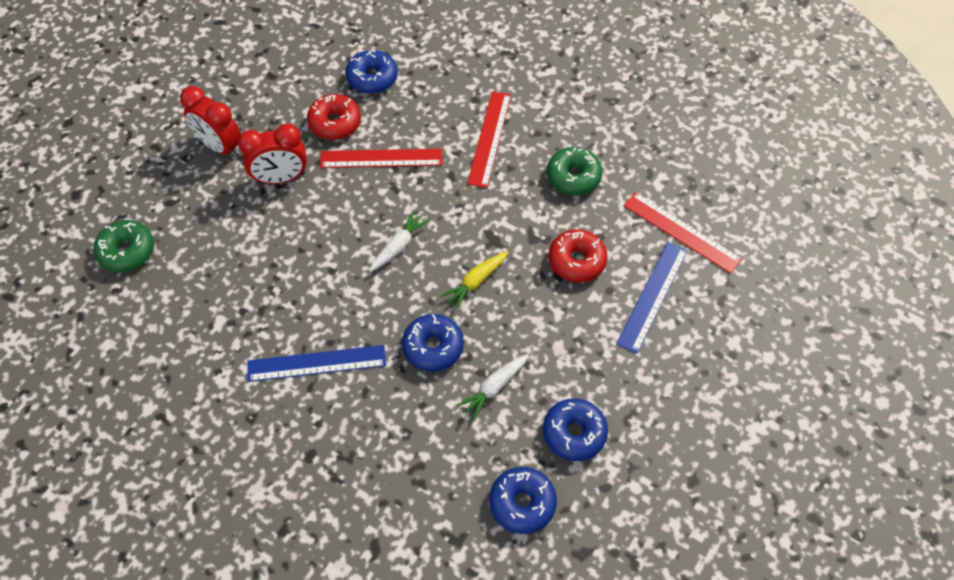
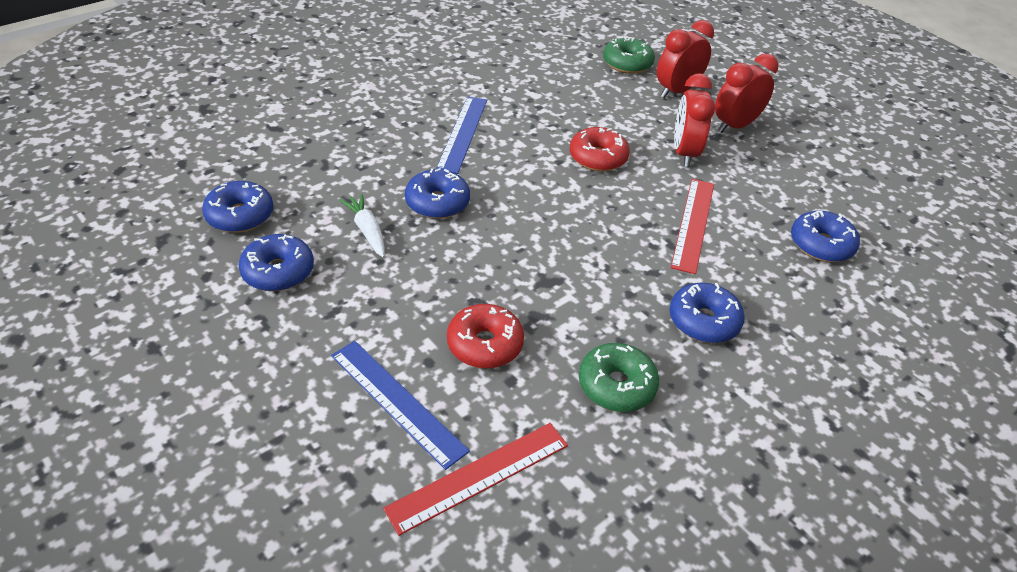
camera: 105 degrees right, 15 degrees down
red donut [307,94,361,140] -> red donut moved to [569,127,630,172]
white carrot [369,210,430,272] -> none
yellow carrot [440,251,509,310] -> none
red ruler [467,91,511,188] -> blue donut [670,283,745,343]
none -> red clock [657,20,714,98]

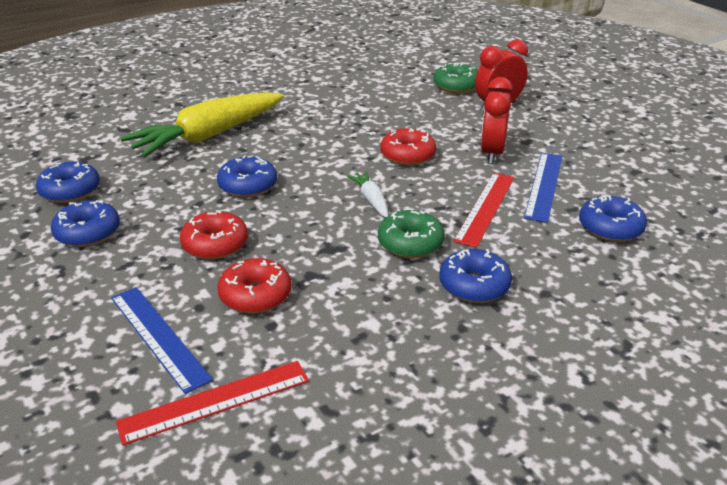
camera: 10 degrees right, 10 degrees down
white carrot [339,193,385,258] -> white carrot moved to [347,171,388,218]
blue ruler [436,96,487,174] -> blue ruler moved to [524,153,563,223]
green donut [579,343,659,412] -> green donut moved to [378,210,445,258]
red clock [715,53,778,133] -> none
none -> yellow carrot [120,92,284,157]
none -> red donut [180,210,248,260]

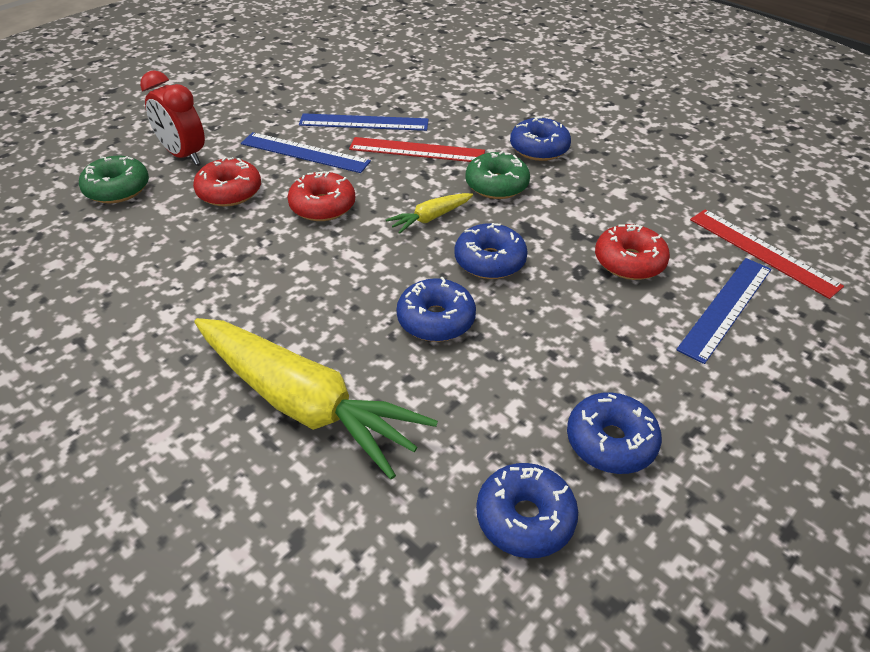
camera: 105 degrees left, 10 degrees up
red donut [180,210,248,260] -> red donut moved to [193,157,261,206]
white carrot [347,171,388,218] -> yellow carrot [386,193,473,234]
red clock [481,77,513,164] -> blue ruler [241,132,371,173]
blue donut [579,195,647,242] -> blue donut moved to [454,223,528,279]

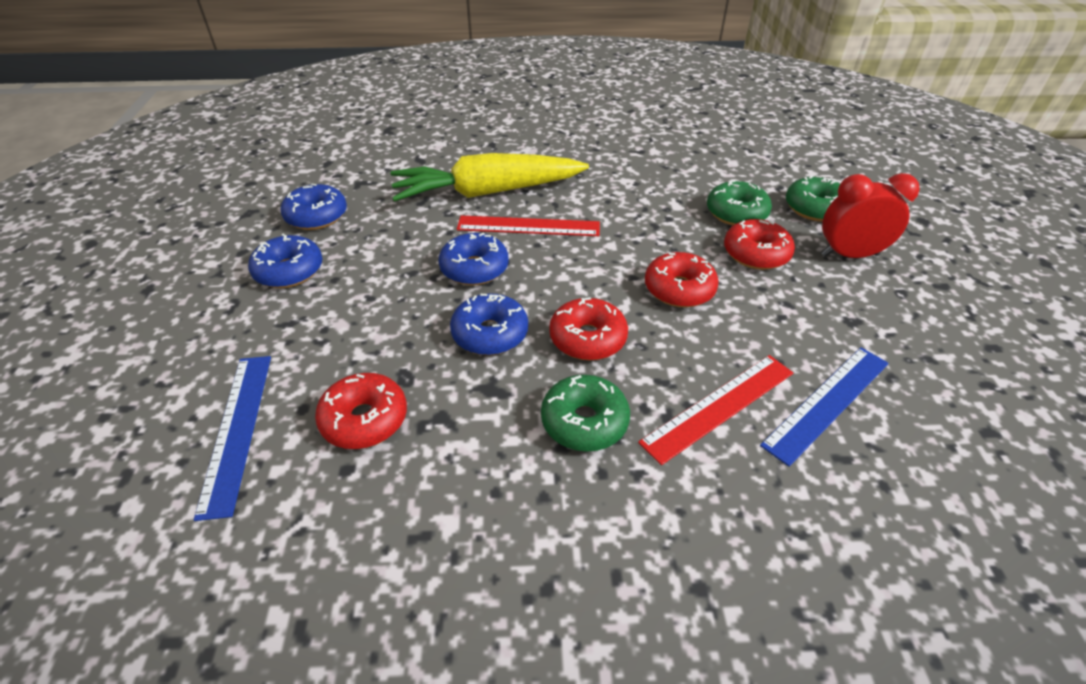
camera: 135 degrees right, 0 degrees up
blue ruler [241,132,371,173] -> none
yellow carrot [386,193,473,234] -> red donut [549,297,628,360]
blue donut [510,117,571,161] -> none
red ruler [690,209,844,299] -> red ruler moved to [457,216,600,236]
none -> green donut [707,180,772,225]

